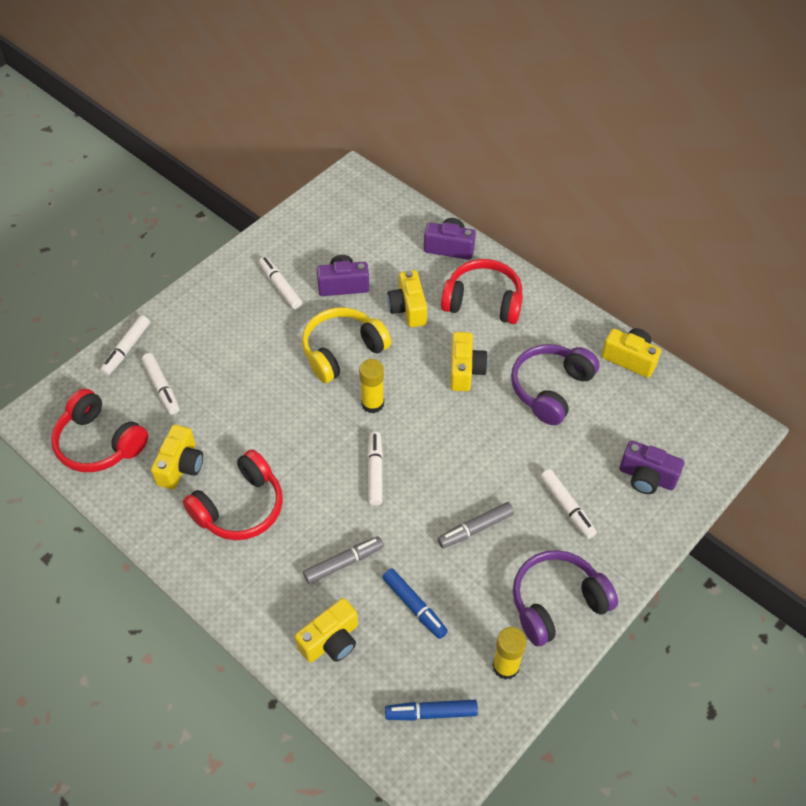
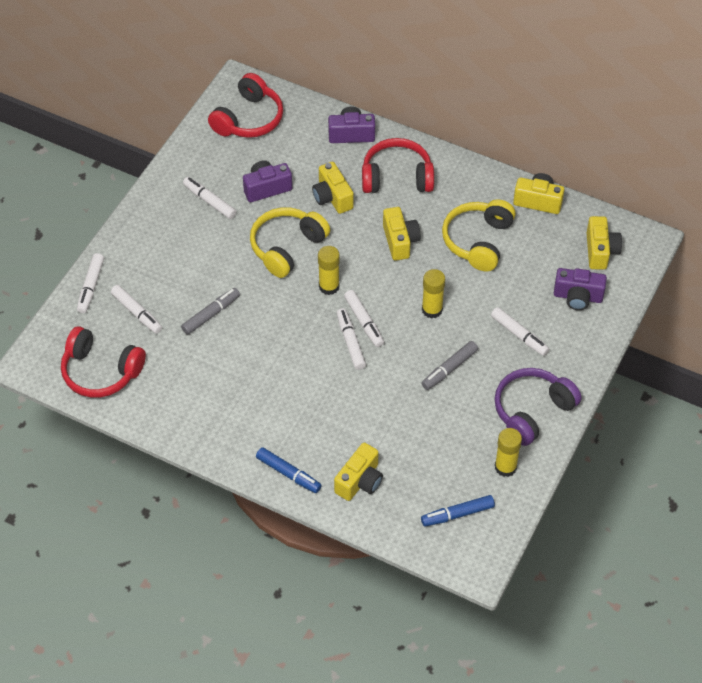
camera: 15 degrees left, 0 degrees up
yellow camera [151,425,203,489] -> yellow camera moved to [587,216,622,269]
red headphones [183,449,283,540] -> red headphones moved to [208,73,283,138]
grey marker [303,536,384,584] -> grey marker moved to [181,288,240,335]
blue marker [382,568,448,639] -> blue marker moved to [256,447,322,493]
purple headphones [511,344,600,425] -> yellow headphones [442,200,516,271]
none -> white marker [344,290,384,347]
none -> yellow glue stick [422,269,445,319]

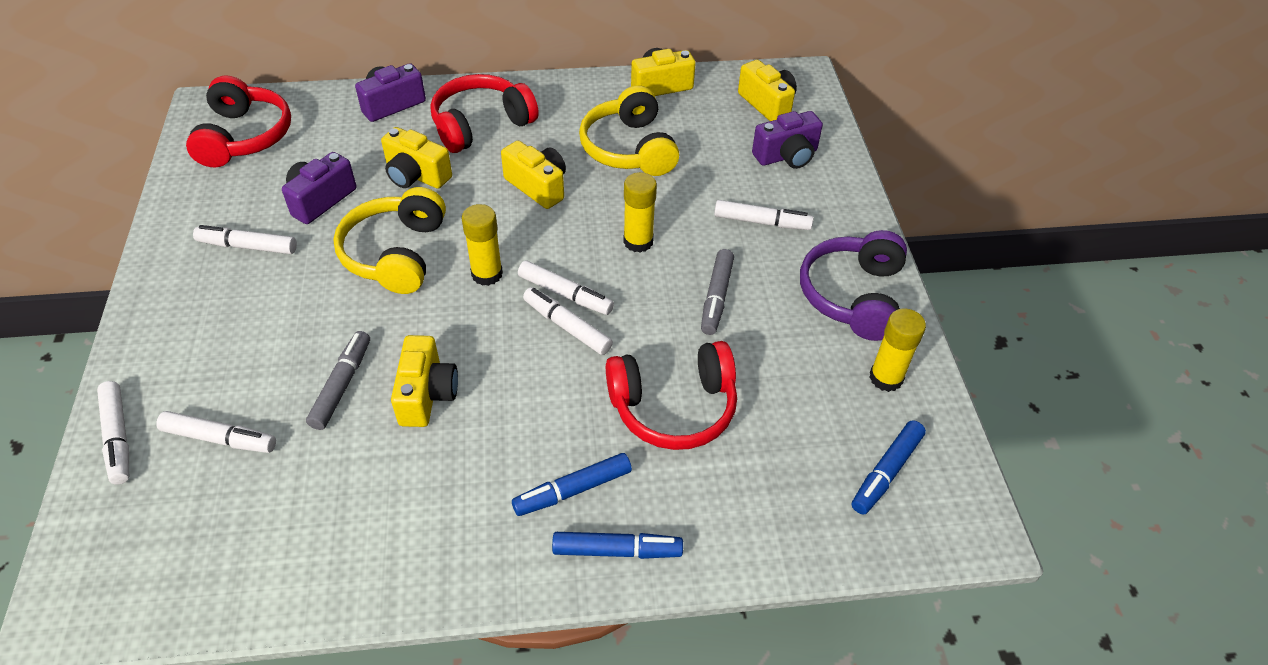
camera: 35 degrees left, 5 degrees down
red headphones [61,327,146,398] -> red headphones moved to [606,341,737,450]
yellow camera [334,443,383,501] -> yellow camera moved to [391,335,458,427]
none -> blue marker [512,453,632,516]

